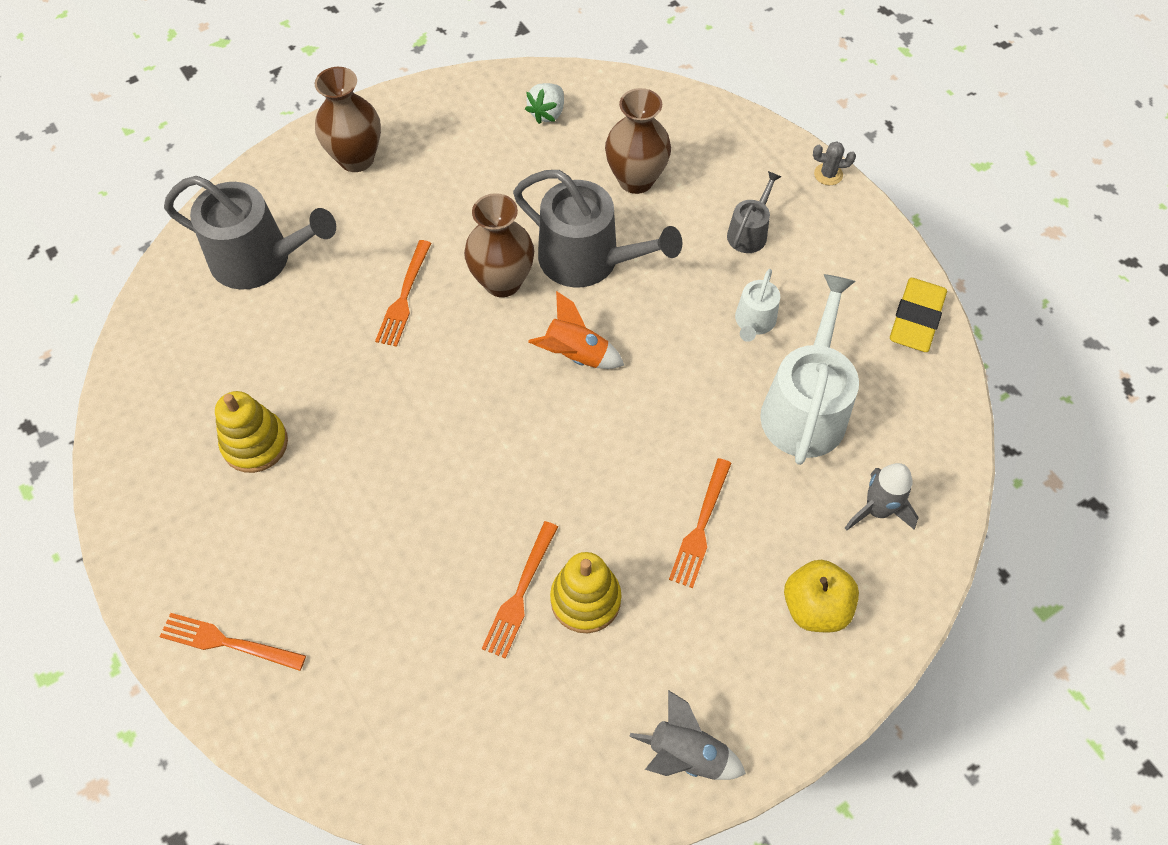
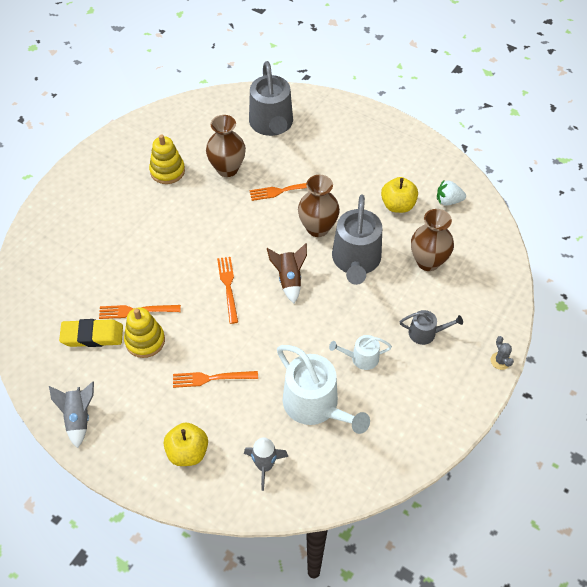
camera: 65 degrees right, 5 degrees down
orange fork [159,613,306,671] -> orange fork moved to [217,257,238,324]
brown vase [315,67,381,172] -> brown vase moved to [206,115,246,177]
orange rocket [528,291,624,369] -> brown rocket [267,243,307,303]
white watering can [760,274,859,465] -> white watering can turned 60 degrees clockwise [277,345,370,434]
yellow eraser [890,278,947,352] -> yellow eraser moved to [59,319,123,347]
none -> yellow apple [381,177,418,213]

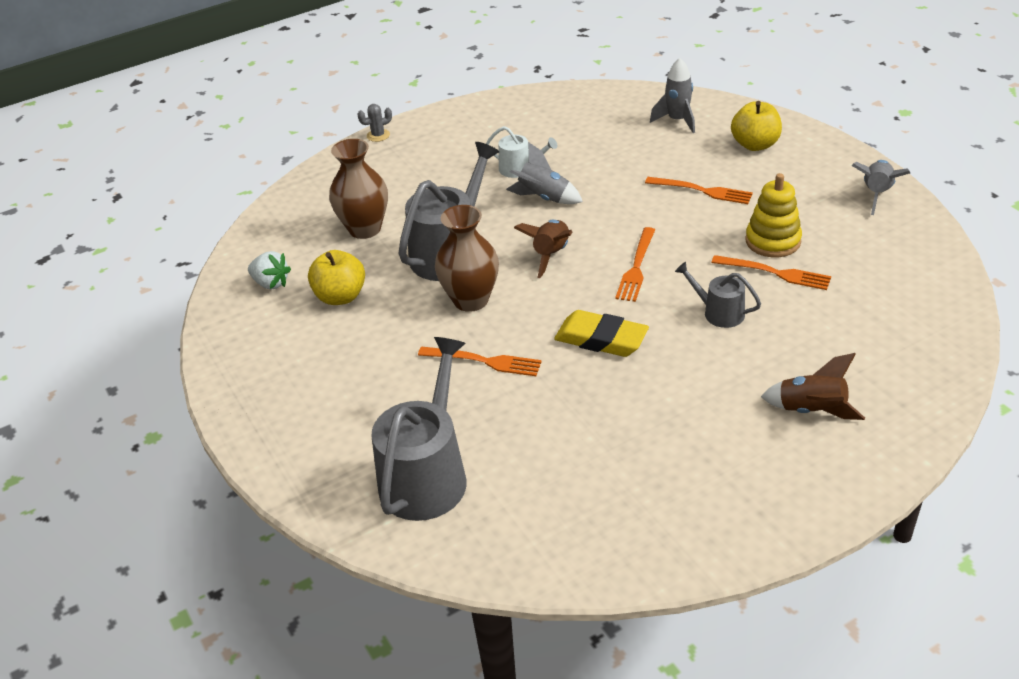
camera: 150 degrees left, 15 degrees down
yellow eraser [59,319,123,347] -> yellow eraser moved to [554,310,649,357]
yellow stacking toy [149,134,185,184] -> none
brown vase [206,115,246,177] -> none
white watering can [277,345,370,434] -> none
grey watering can [400,310,463,345] -> grey watering can moved to [675,262,761,328]
grey cactus [491,336,514,370] -> grey cactus turned 60 degrees clockwise [357,104,392,142]
none -> grey rocket [506,143,583,204]
none -> brown rocket [761,353,865,420]

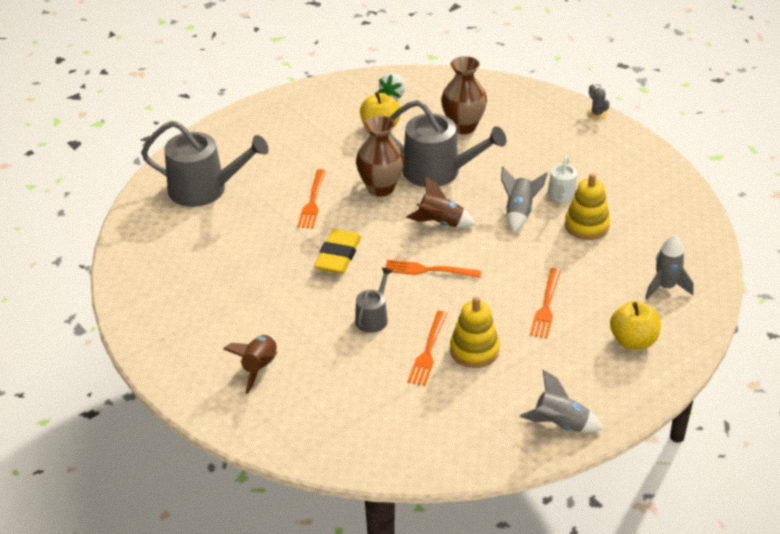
camera: 80 degrees right, 0 degrees up
none -> yellow stacking toy [565,173,610,240]

